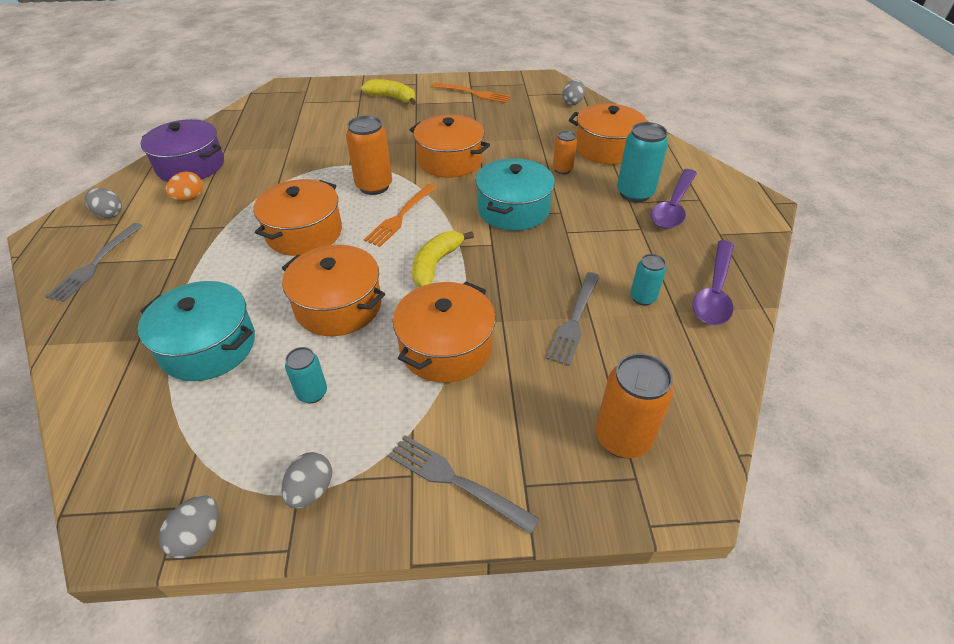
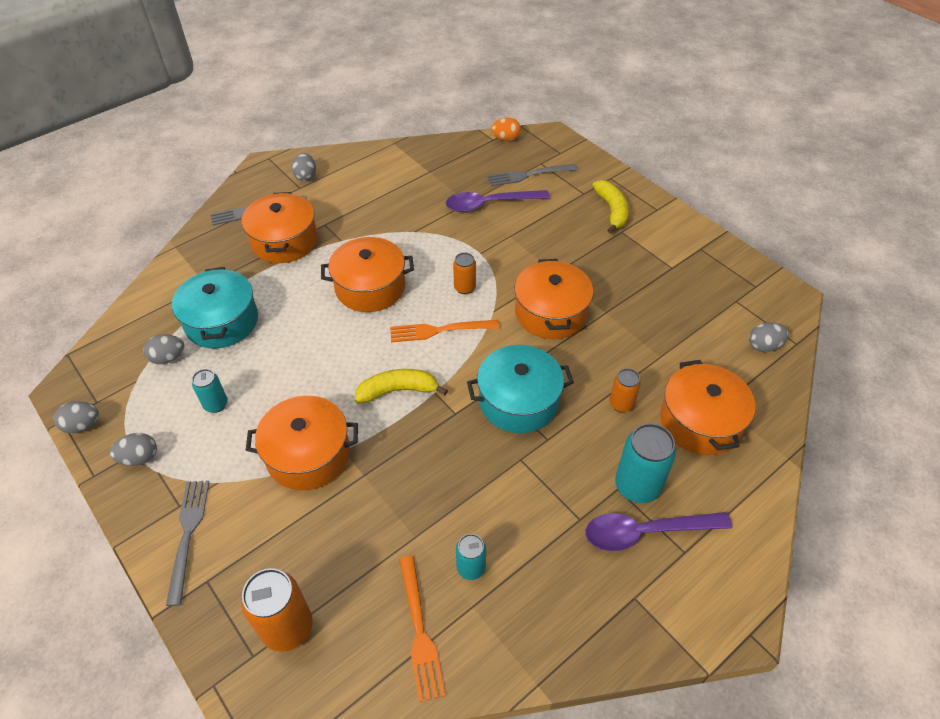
camera: 55 degrees right, 5 degrees up
purple pot [141,119,224,182] -> none
orange egg [166,171,203,201] -> orange egg moved to [491,118,521,141]
orange pot [282,245,385,336] -> orange pot moved to [242,192,318,263]
orange can [346,116,392,195] -> orange can [453,252,476,294], size x0.58
orange fork [432,83,511,103] -> orange fork moved to [399,556,445,702]
grey fork [546,272,600,366] -> grey fork moved to [487,164,578,186]
purple spoon [692,240,734,325] -> purple spoon moved to [446,190,550,212]
none -> grey egg [143,334,184,364]

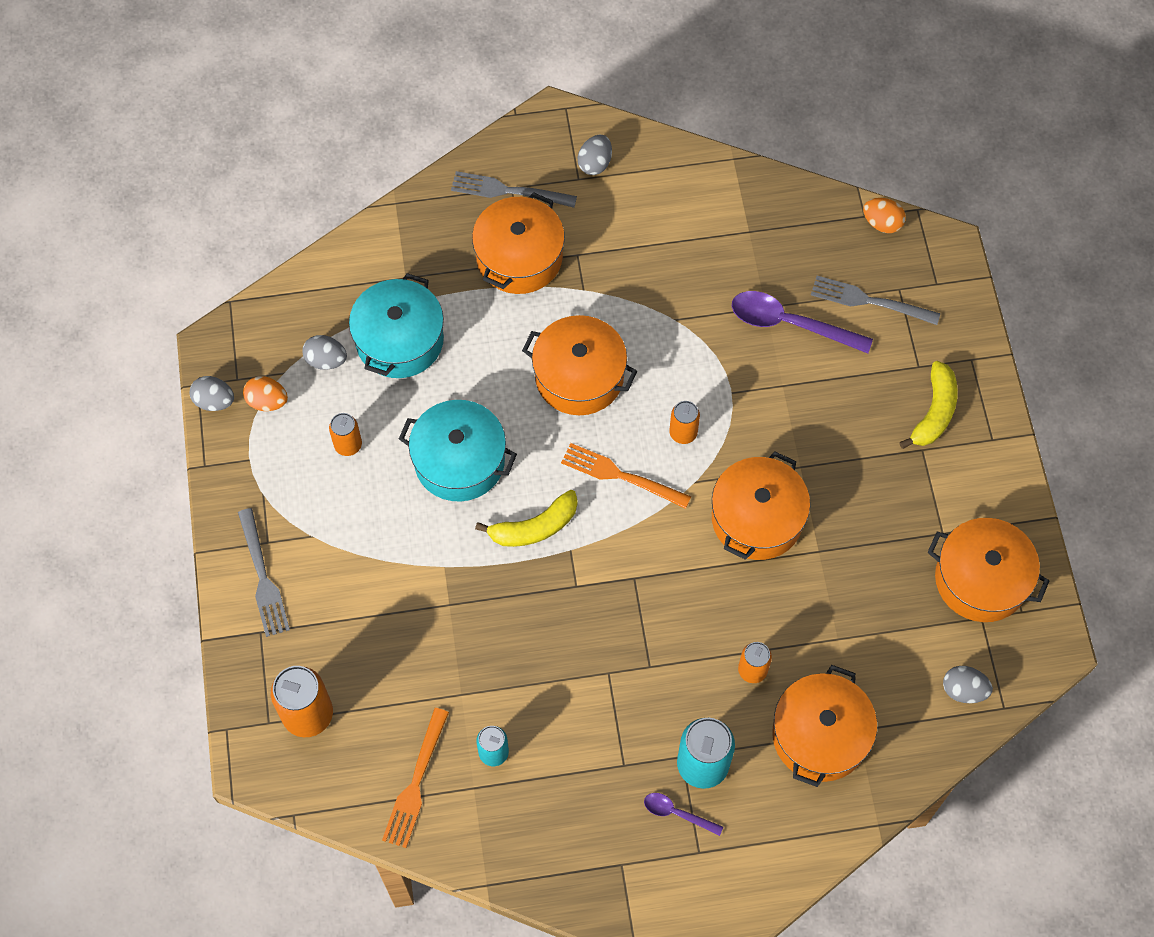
camera: 30 degrees right, 15 degrees up
grey egg [110,433,157,466] -> none
grey fork [166,480,210,606] -> grey fork turned 135 degrees clockwise [238,508,290,637]
turquoise can [192,369,227,413] -> orange can [329,413,362,456]
orange pot [246,396,358,490] -> orange pot moved to [928,518,1049,622]
yellow banana [355,369,448,404] -> yellow banana turned 135 degrees clockwise [475,490,578,547]
turquoise pot [467,345,574,433] -> turquoise pot moved to [399,400,517,502]
purple spoon [585,512,732,551] -> purple spoon [644,793,723,836], size x0.52
none -> orange egg [243,376,288,411]

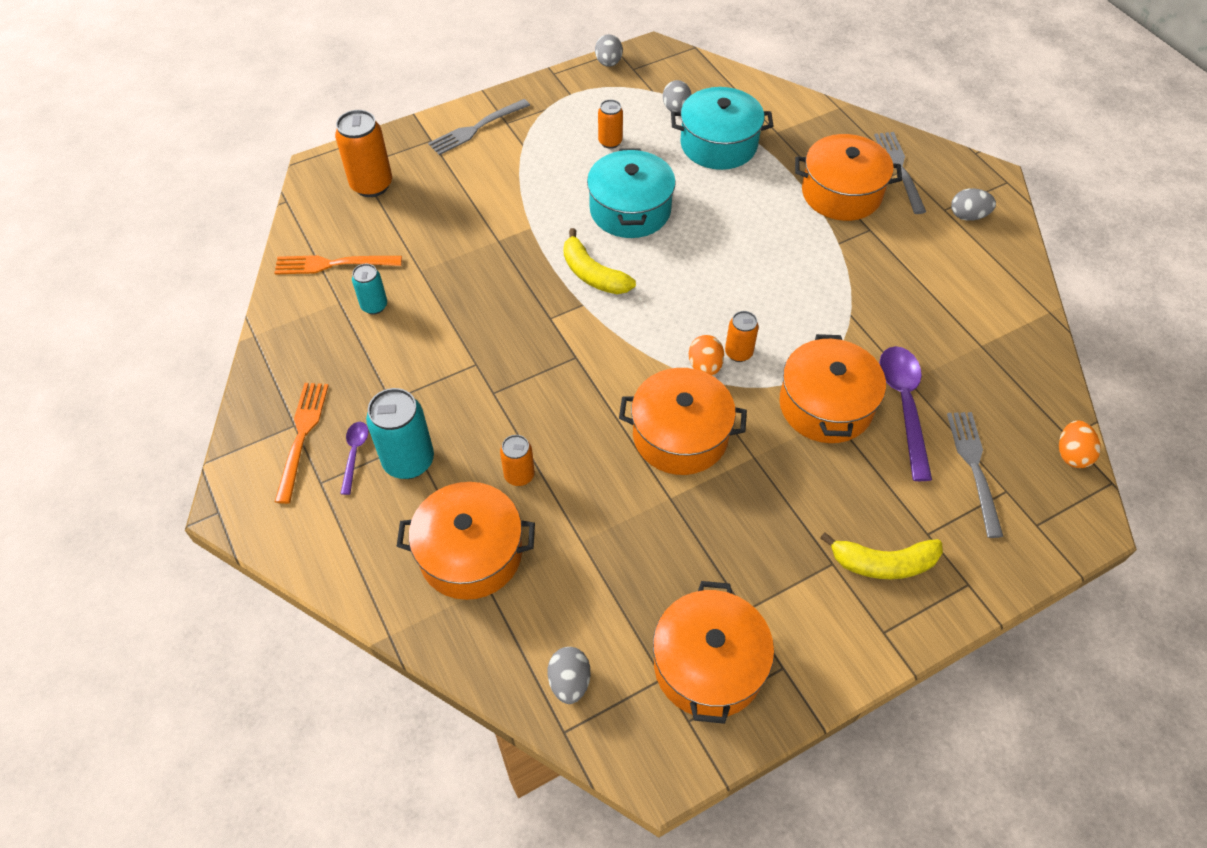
camera: 70 degrees right, 10 degrees down
orange egg [243,376,288,411] -> orange egg moved to [689,335,724,376]
orange pot [522,315,637,415] -> orange pot moved to [779,334,886,443]
orange fork [561,443,691,509] -> orange fork moved to [275,383,329,504]

